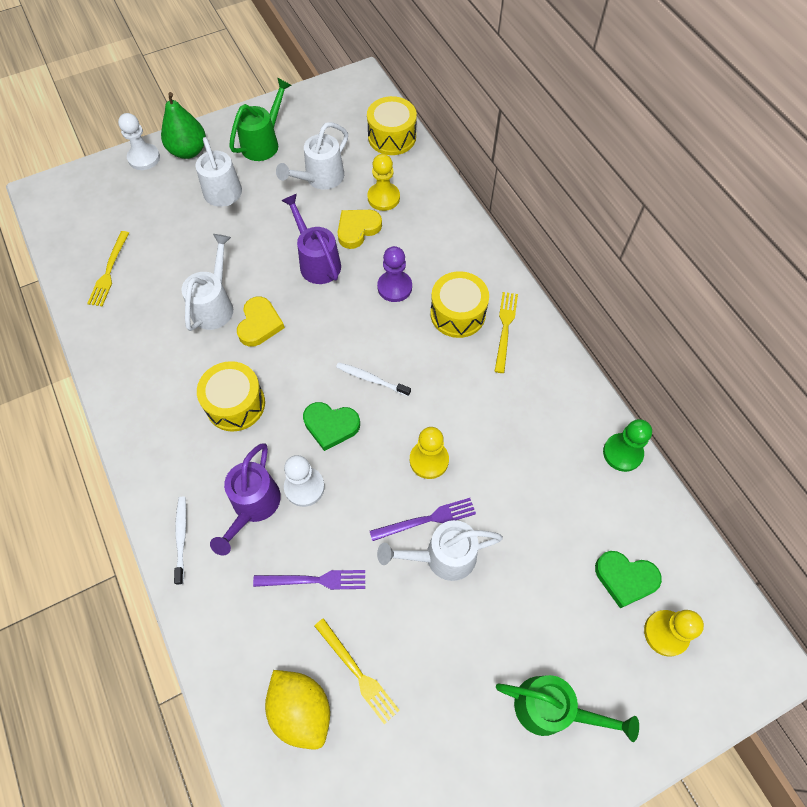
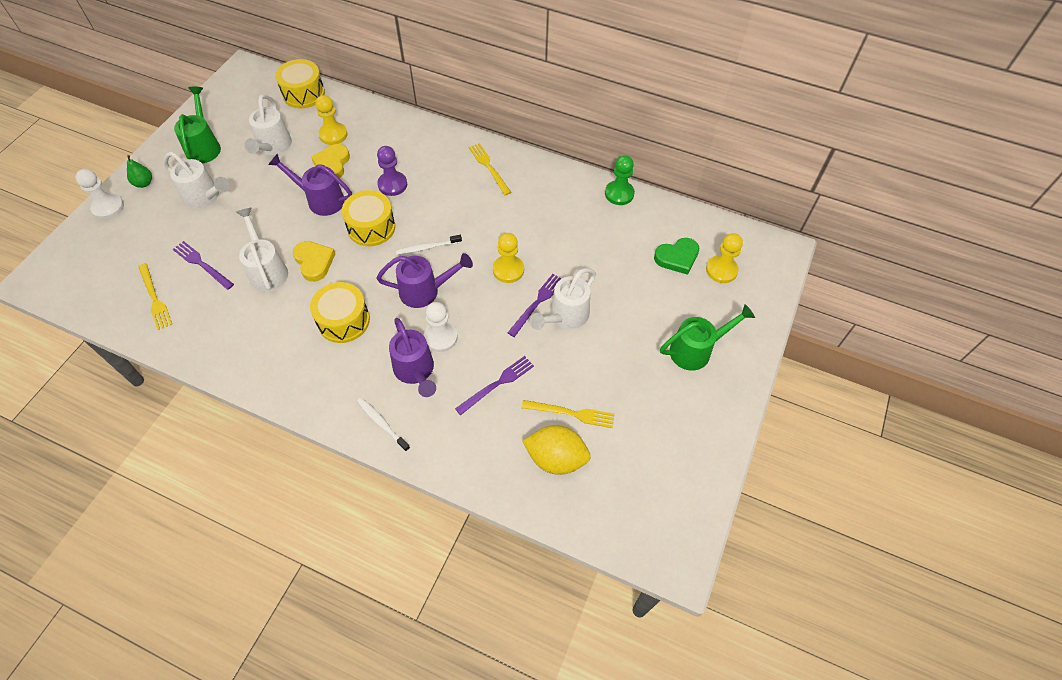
camera: 40 degrees left, 5 degrees down
green pear [161,92,206,159] -> green pear [127,155,152,188], size x0.56
green heart [303,402,360,451] -> purple watering can [377,253,473,308]
yellow drum [430,271,489,338] -> yellow drum moved to [342,190,395,246]
none -> purple fork [173,241,234,290]

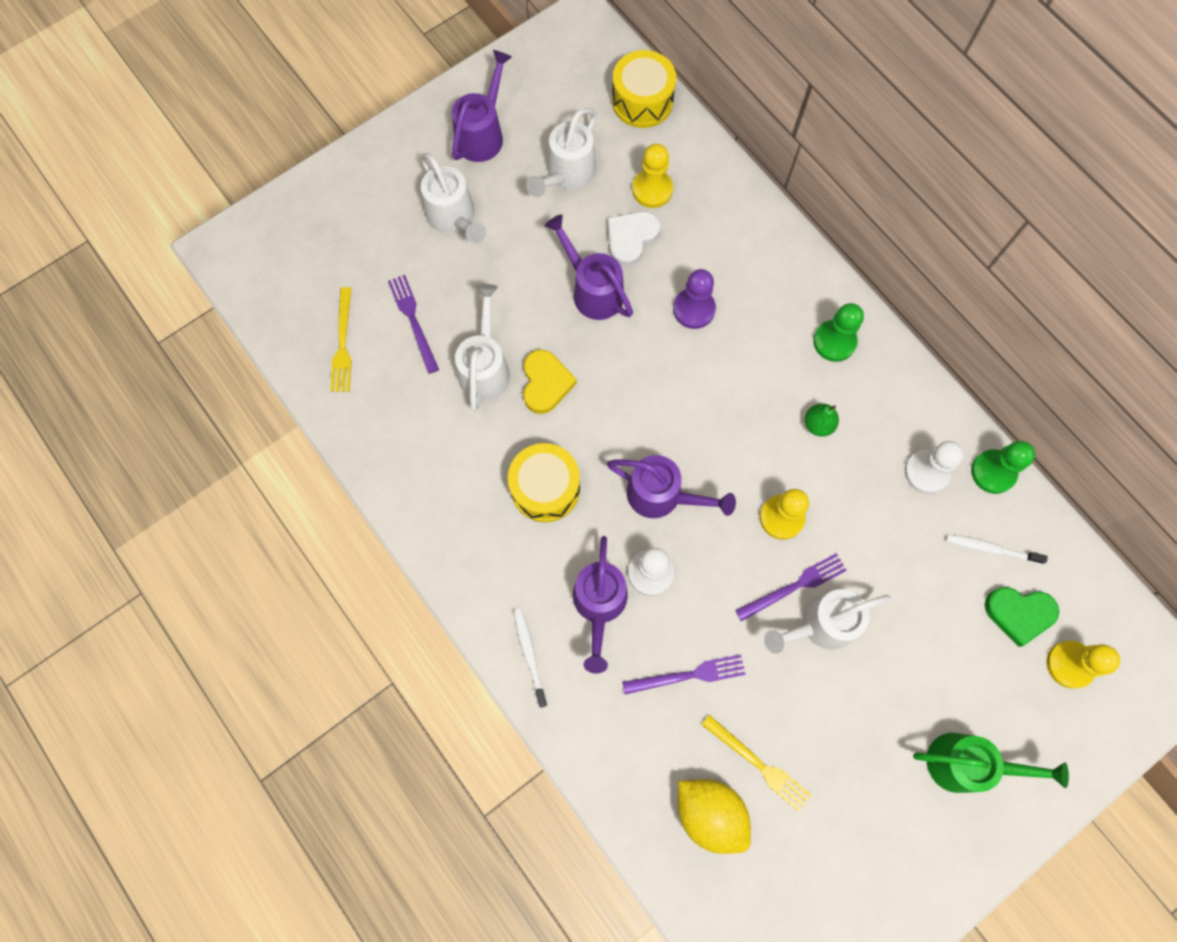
camera: 30 degrees right, 15 degrees up
white pawn [75,169,124,219] -> white pawn moved to [905,441,964,494]
green pear [127,155,152,188] -> green pear moved to [805,403,839,436]
green watering can [174,87,221,163] -> purple watering can [452,50,512,162]
yellow heart [311,144,350,178] -> white heart [608,211,660,267]
yellow drum [342,190,395,246] -> none
white toothbrush [396,235,462,255] -> white toothbrush moved to [946,534,1048,564]
yellow fork [469,143,511,195] -> green pawn [813,303,864,362]

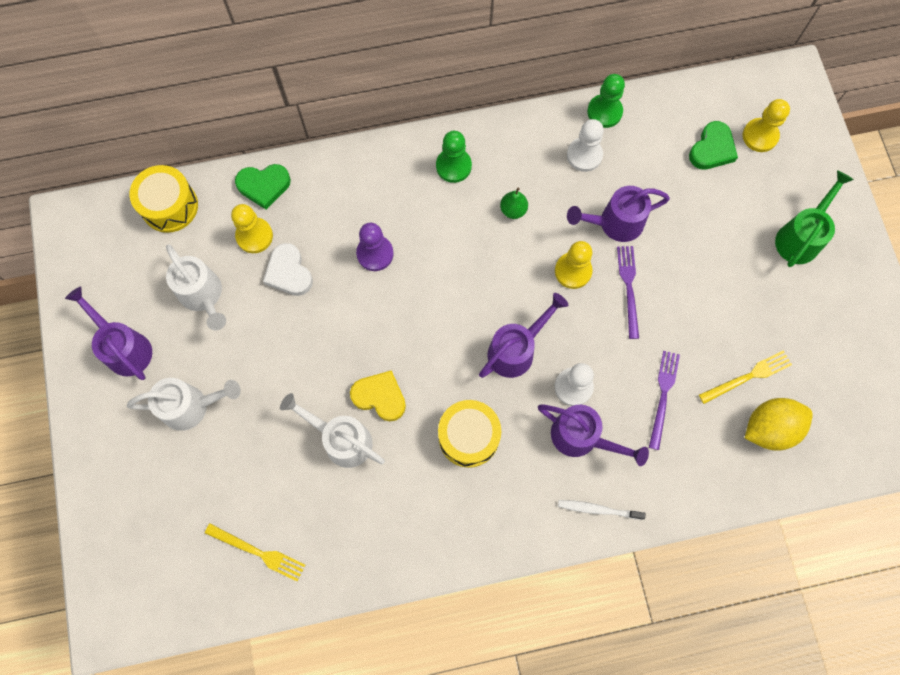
camera: 65 degrees left, 0 degrees up
purple fork [388,275,439,374] -> none
purple watering can [544,214,633,320] -> purple watering can moved to [567,186,670,242]
white watering can [764,589,890,654] -> none
white toothbrush [946,534,1048,564] -> none
none -> green heart [235,164,291,209]

